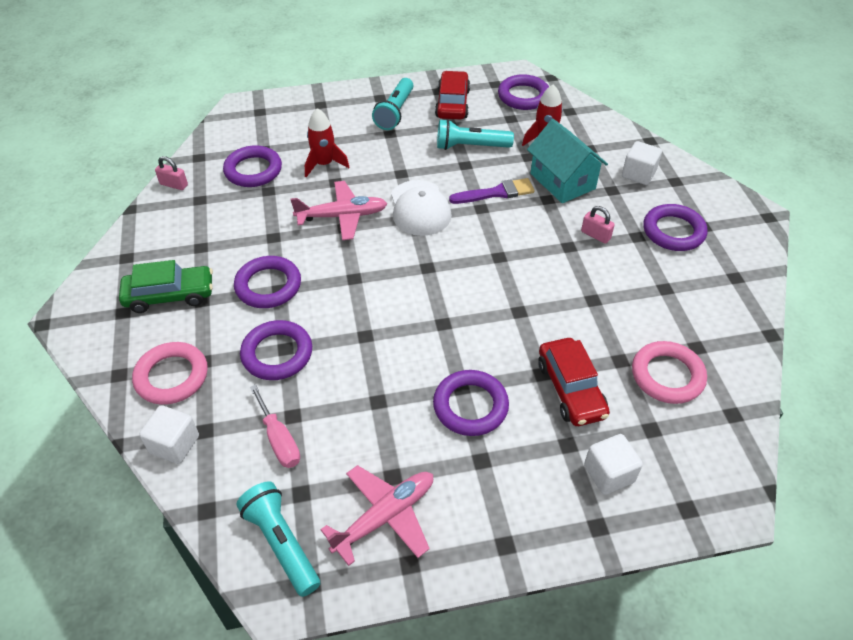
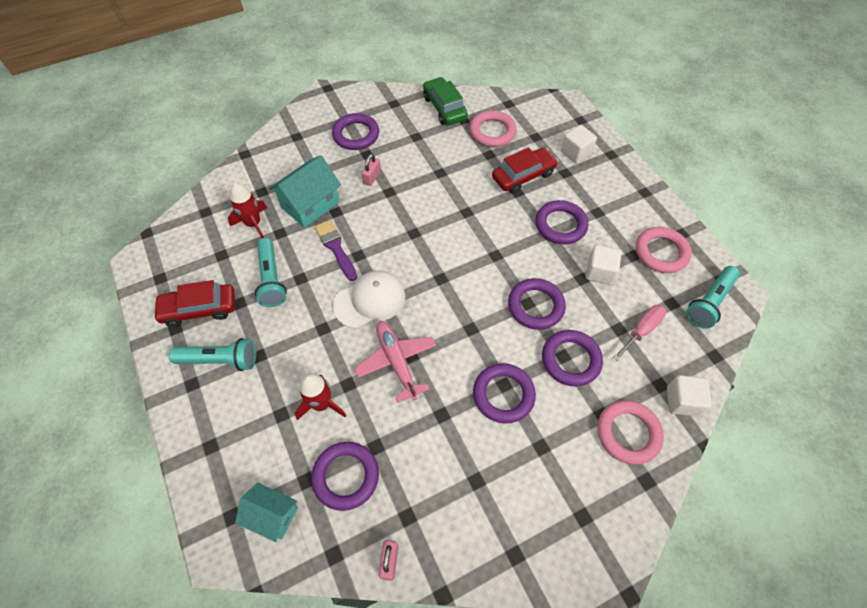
camera: 105 degrees left, 10 degrees up
green car [119,260,213,313] -> green car moved to [423,77,468,125]
pink plane [320,465,433,566] -> pink ring [636,227,692,273]
purple ring [498,74,549,110] -> purple ring moved to [508,278,566,330]
white cube [622,141,662,185] -> white cube moved to [586,245,621,284]
none -> turquoise house [235,483,298,542]

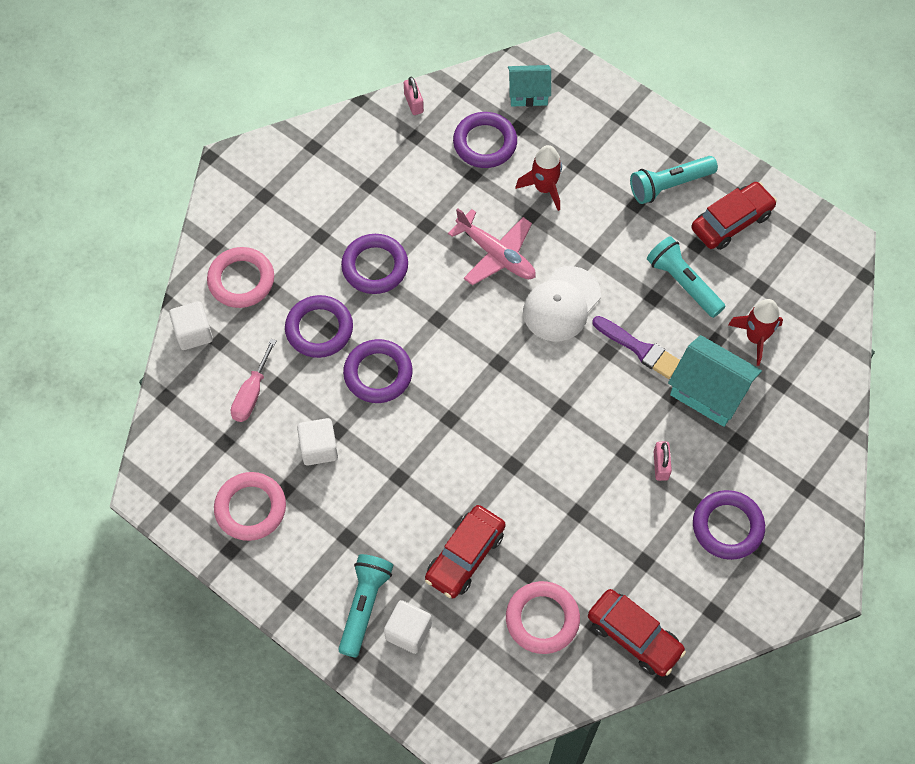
camera: 155 degrees right, 5 degrees up
turquoise house [269,155,341,228] -> turquoise house turned 75 degrees counterclockwise [668,335,762,427]
green car [423,77,468,125] -> red car [588,589,686,677]
purple ring [536,200,588,244] -> none
turquoise flashlight [686,266,740,329] -> turquoise flashlight moved to [338,554,393,657]

